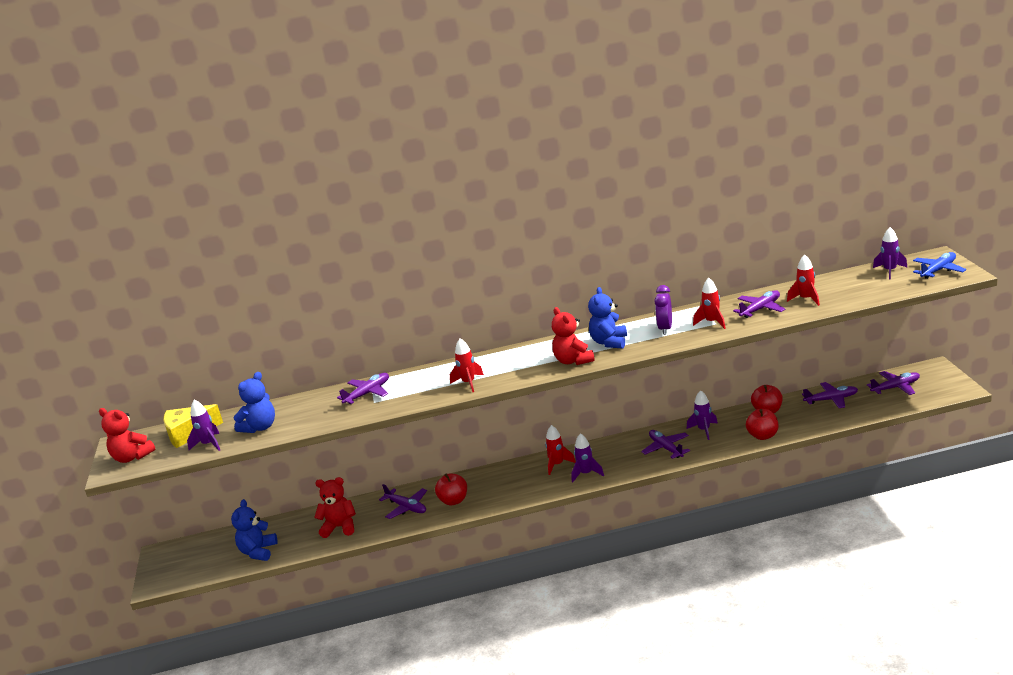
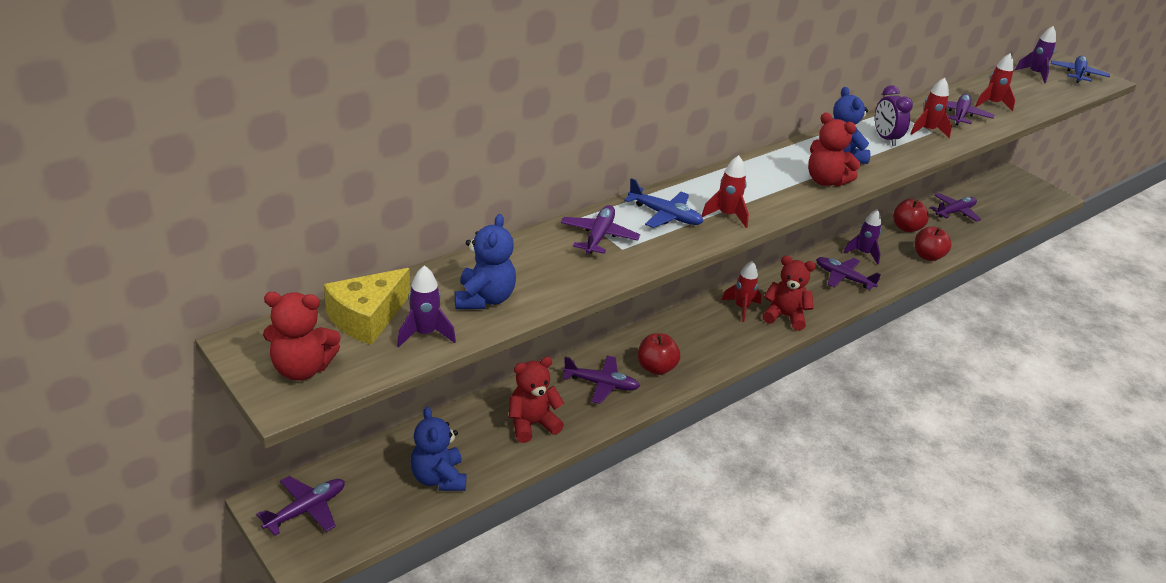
camera: 35 degrees left, 10 degrees up
purple rocket [571,433,604,483] -> red teddy bear [762,256,816,331]
purple plane [867,371,920,395] -> purple plane moved to [256,476,345,536]
none -> blue plane [624,178,703,228]

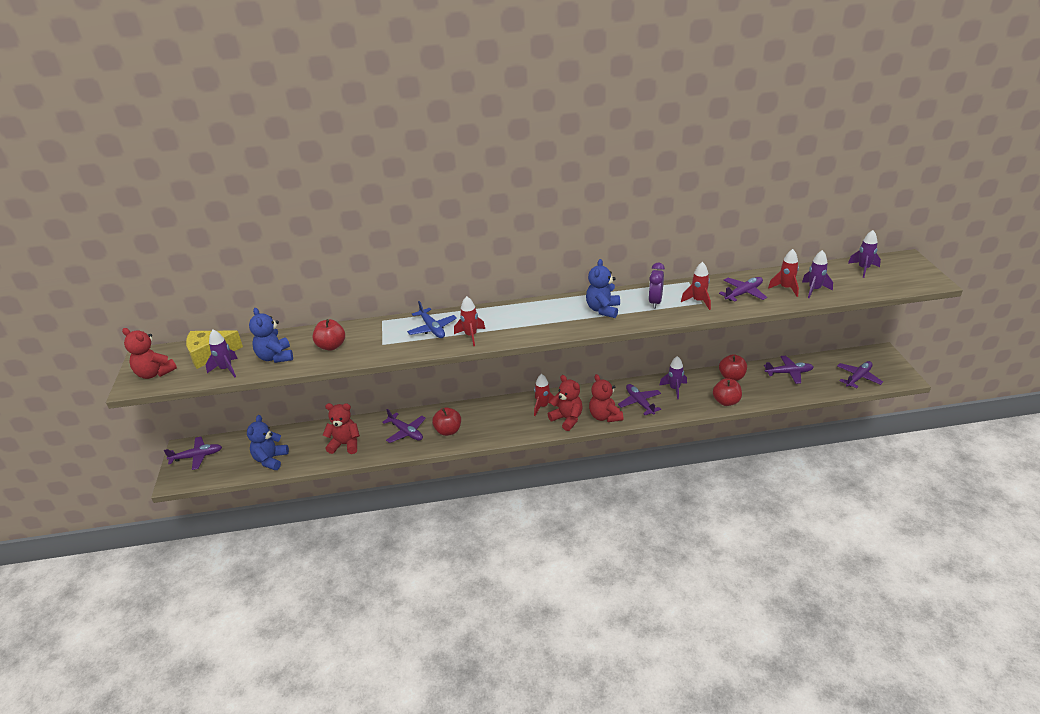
camera: 35 degrees right, 0 degrees up
blue teddy bear [455,214,516,309] -> blue teddy bear turned 120 degrees clockwise [249,308,293,363]
purple plane [561,205,640,254] -> purple plane moved to [837,361,883,388]
red teddy bear [808,113,861,187] -> red teddy bear moved to [589,374,623,422]
blue plane [1051,56,1110,83] -> none
none -> red apple [313,319,345,351]
none -> purple rocket [802,250,833,298]

